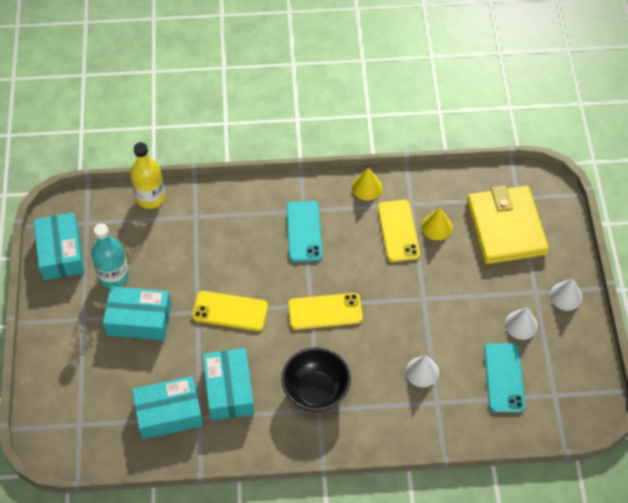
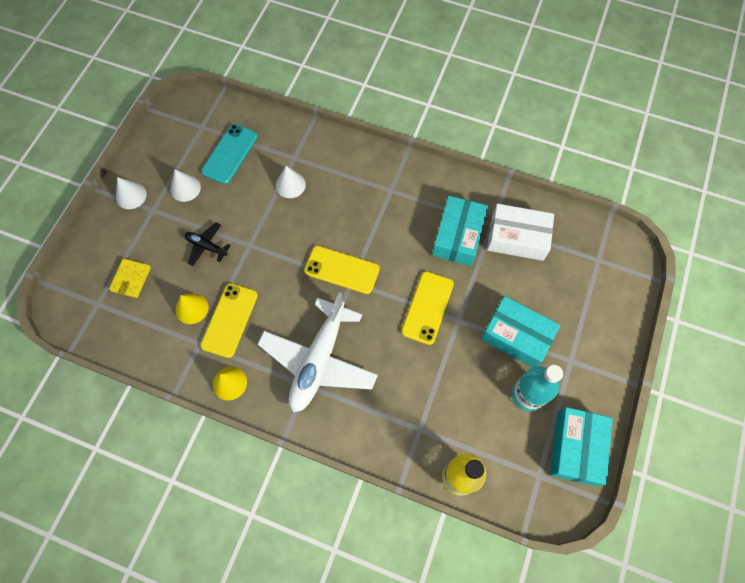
camera: 155 degrees left, 10 degrees up
turquoise box [132,376,203,439] -> white box [487,204,554,261]
yellow phone [192,291,268,331] -> yellow phone turned 75 degrees clockwise [401,271,454,345]
black bowl [281,347,351,412] -> none
turquoise phone [286,201,322,262] -> white plane [258,292,378,412]
yellow wallet [467,185,549,264] -> yellow wallet [109,258,151,298], size x0.44
none -> black plane [185,222,231,266]

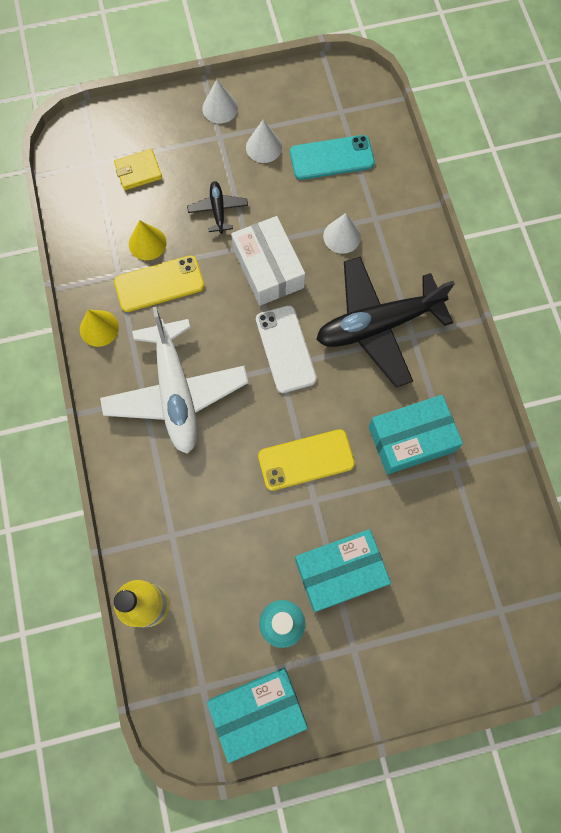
camera: 55 degrees right, 5 degrees up
white plane [258,292,378,412] -> white plane turned 90 degrees counterclockwise [100,307,248,454]
yellow phone [304,246,380,294] -> white phone [256,305,317,393]
turquoise box [481,296,560,368] -> turquoise box turned 75 degrees clockwise [295,529,391,612]
white box [487,204,554,261] -> white box moved to [231,216,305,306]
none -> black plane [316,257,455,387]

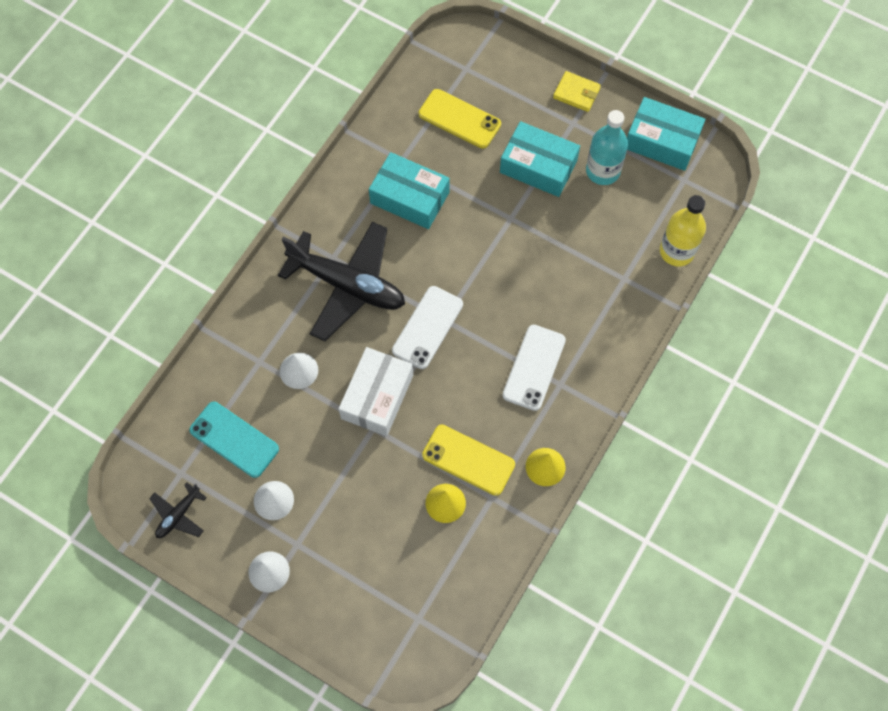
camera: 135 degrees left, 5 degrees down
white plane [100,307,248,454] -> white phone [502,325,566,411]
yellow wallet [114,149,162,190] -> yellow wallet moved to [553,71,601,112]
black plane [187,181,248,234] -> black plane moved to [149,482,207,538]
yellow phone [258,429,355,491] -> yellow phone moved to [419,89,501,149]

